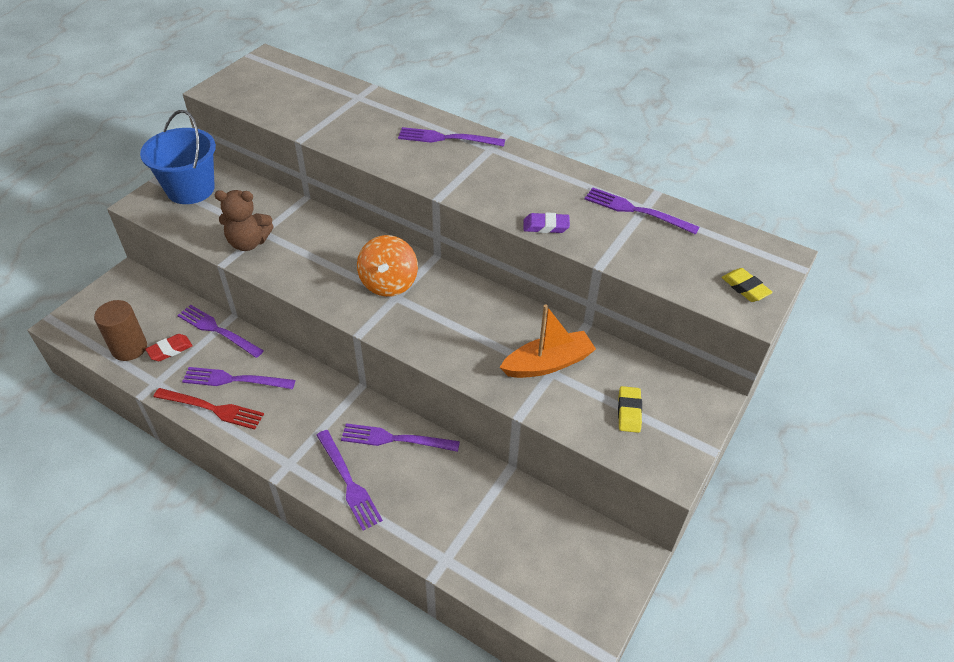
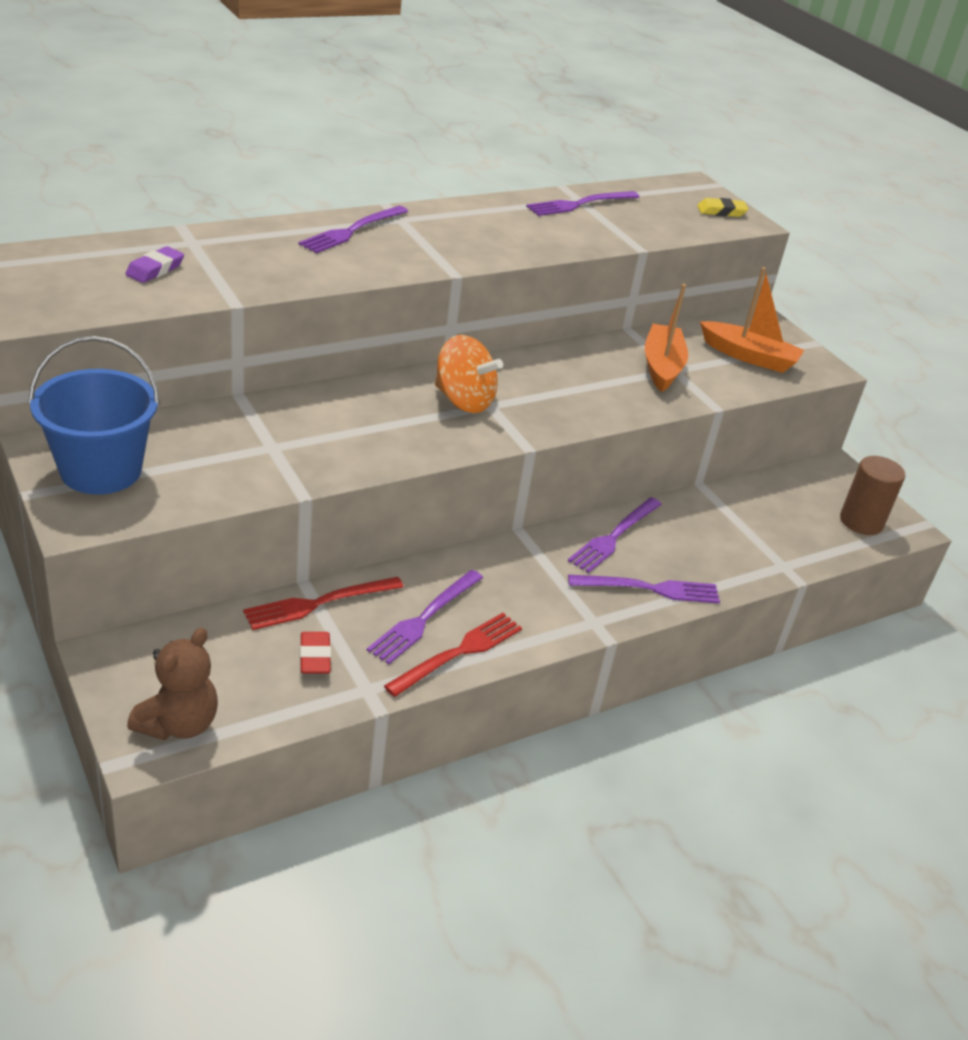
camera: 65 degrees left, 10 degrees down
brown cylinder [94,300,147,361] -> brown cylinder moved to [840,456,905,535]
purple fork [177,305,264,358] -> red fork [243,577,404,630]
brown teddy bear [215,190,274,251] -> brown teddy bear moved to [127,628,218,740]
purple eraser [524,212,570,233] -> purple eraser moved to [125,246,184,283]
yellow eraser [618,386,642,433] -> orange boat [700,267,804,373]

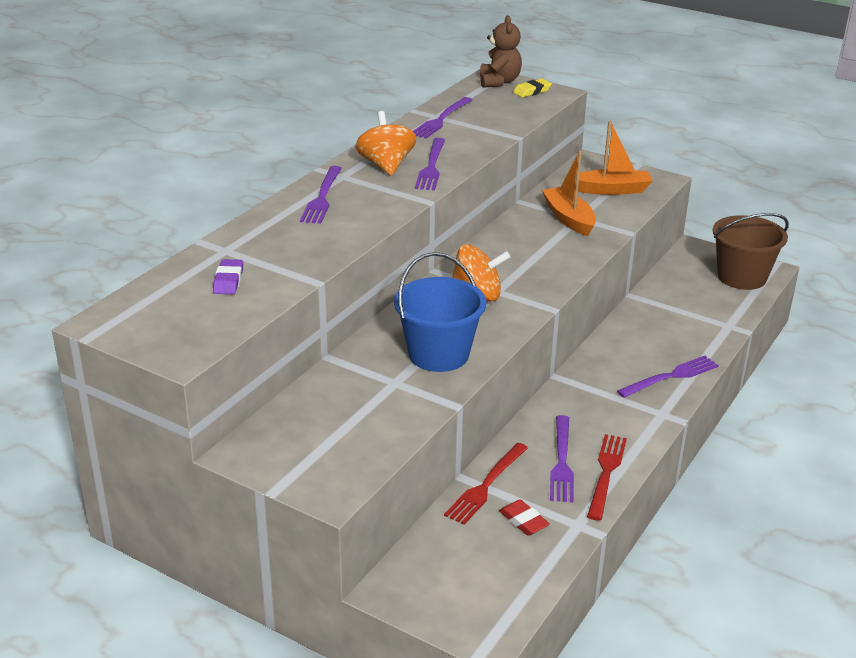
camera: 25 degrees left, 5 degrees down
blue bucket [28,336,160,495] -> blue bucket moved to [394,252,486,372]
brown teddy bear [127,628,218,740] -> brown teddy bear moved to [480,16,522,88]
purple fork [568,497,662,573] -> purple fork moved to [415,138,445,190]
brown cylinder [840,456,905,535] -> brown bucket [713,213,789,290]
none -> orange spinning top [355,111,416,175]

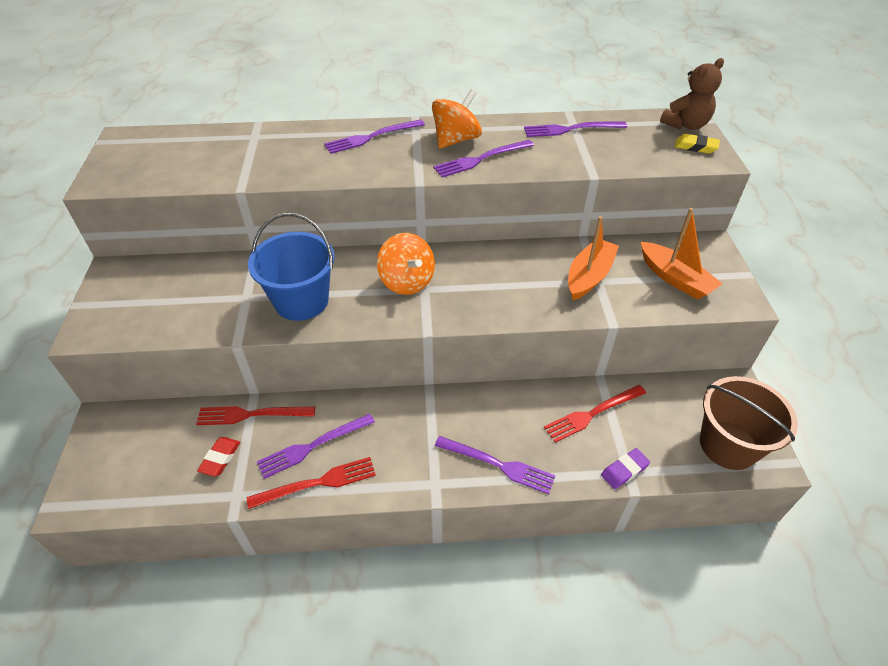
camera: 55 degrees right, 15 degrees up
purple eraser [213,259,243,294] -> purple eraser moved to [601,448,650,489]
none -> red fork [544,385,646,443]

